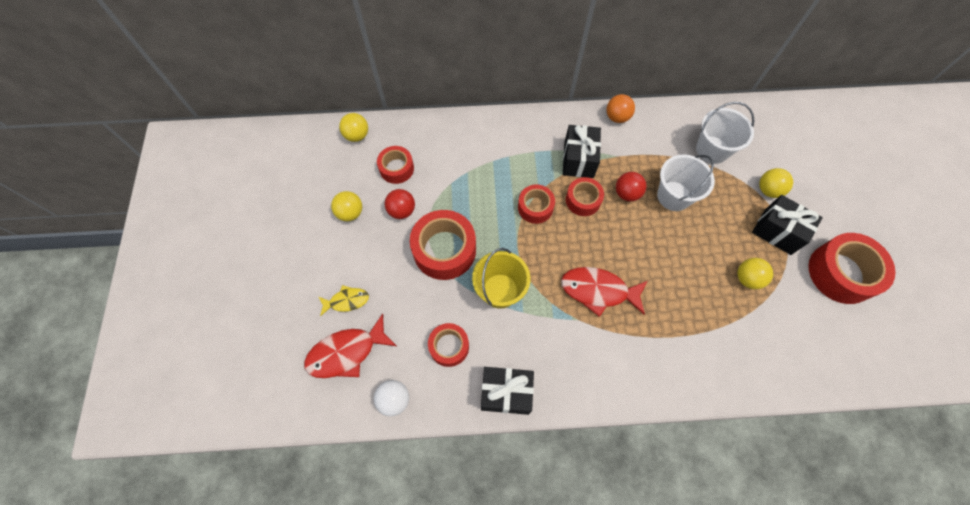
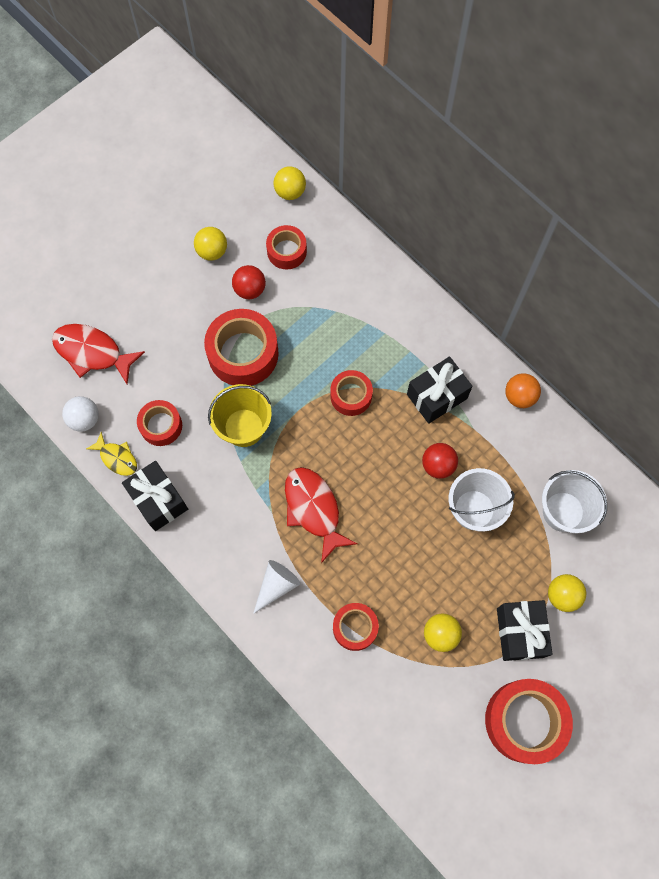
camera: 50 degrees right, 5 degrees up
yellow fish [319,285,369,317] -> yellow fish moved to [86,432,137,476]
red tape [566,177,604,216] -> red tape moved to [333,603,379,651]
none -> white cone [253,560,300,614]

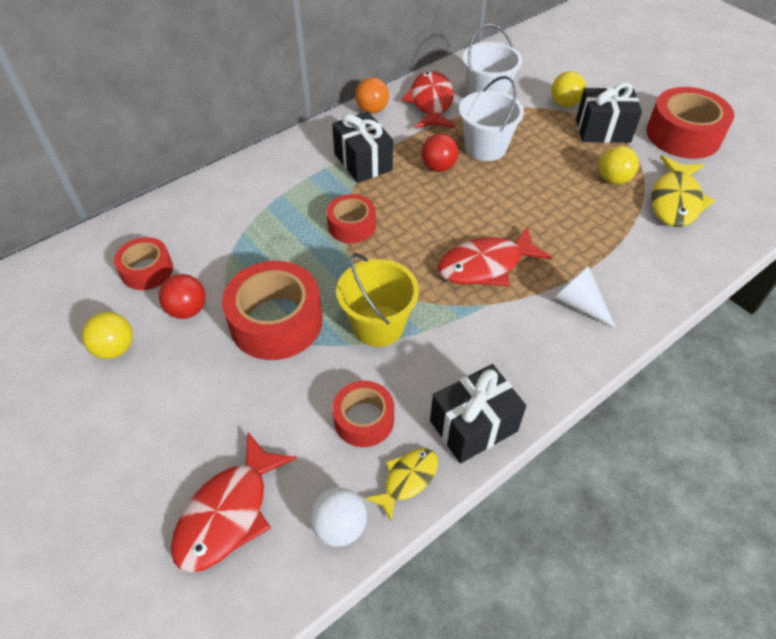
camera: 85 degrees left, 20 degrees down
yellow ball [273,166,306,200] -> none
red tape [333,603,379,651] -> none
none -> red fish [402,71,455,129]
none -> yellow fish [651,155,715,227]

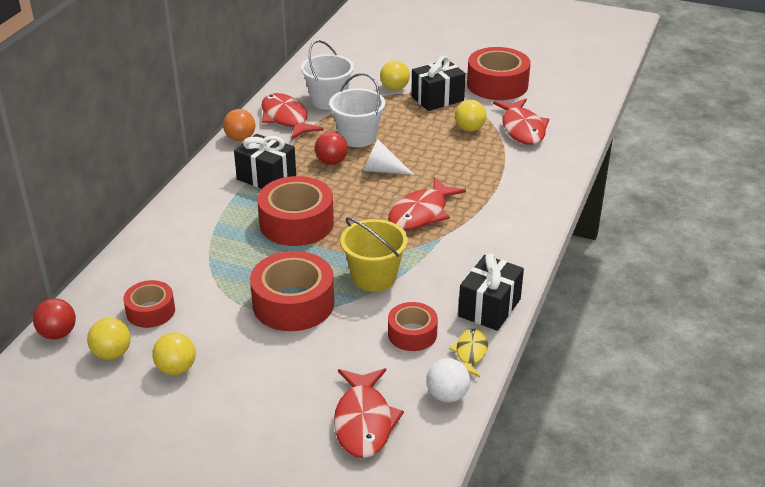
camera: 30 degrees left, 15 degrees down
red ball [159,274,206,319] -> red ball moved to [33,298,76,339]
red tape [327,194,376,243] -> red tape [257,176,334,246], size x1.71
white cone [553,266,616,328] -> white cone moved to [363,139,414,175]
yellow fish [651,155,715,227] -> red fish [493,99,549,145]
none -> yellow ball [87,318,131,360]

